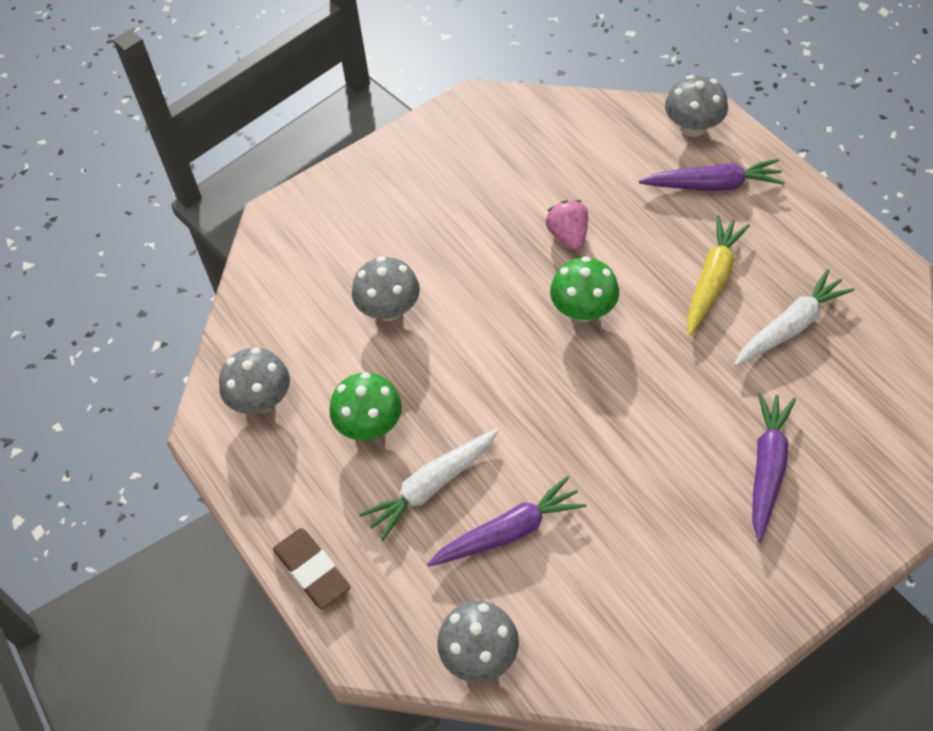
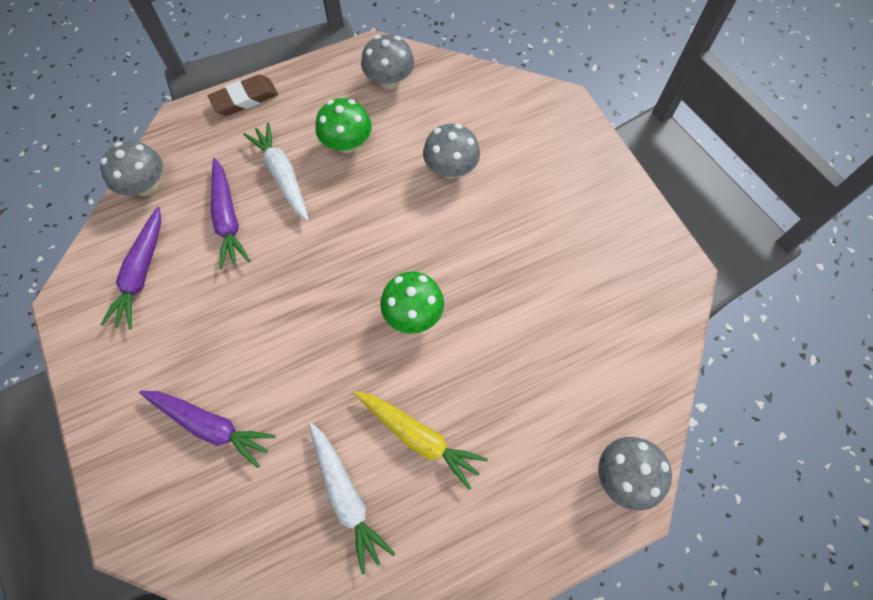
camera: 95 degrees right, 10 degrees up
pink strawberry [546,200,588,250] -> none
purple carrot [639,159,785,191] -> purple carrot moved to [100,207,161,329]

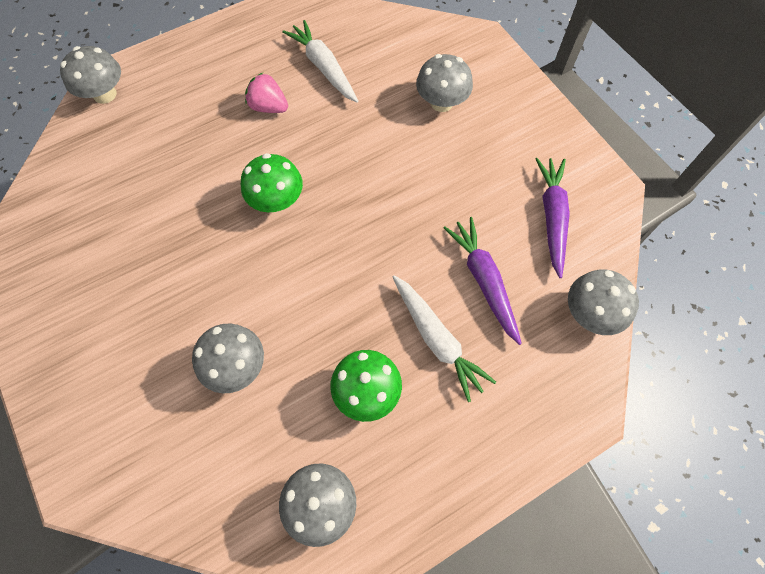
camera: 175 degrees right, 0 degrees up
purple carrot [139,391,275,468] -> grey mushroom [416,54,473,112]
brown eraser [208,75,278,116] -> none
yellow carrot [354,391,488,490] -> pink strawberry [245,73,288,113]

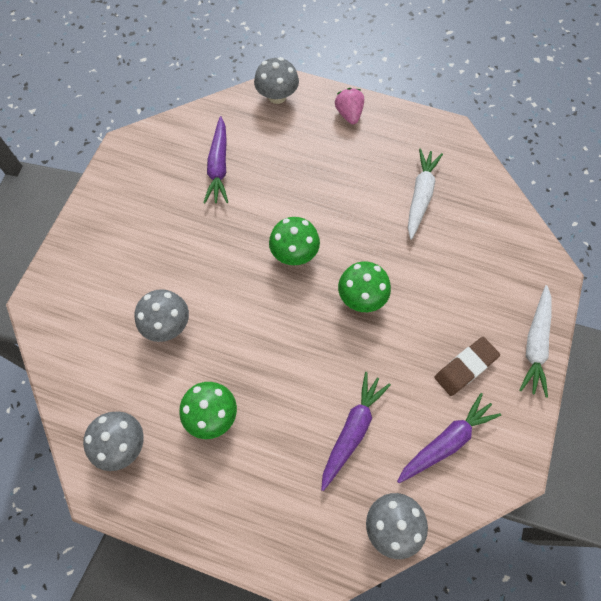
camera: 50 degrees right, 0 degrees up
pink strawberry [245,73,288,113] -> pink strawberry moved to [335,88,364,124]
white carrot [393,275,496,402] -> white carrot moved to [519,285,551,398]
grey mushroom [416,54,473,112] -> none
none -> purple carrot [203,116,228,203]
none -> green mushroom [338,261,391,312]
none -> brown eraser [434,337,500,396]

